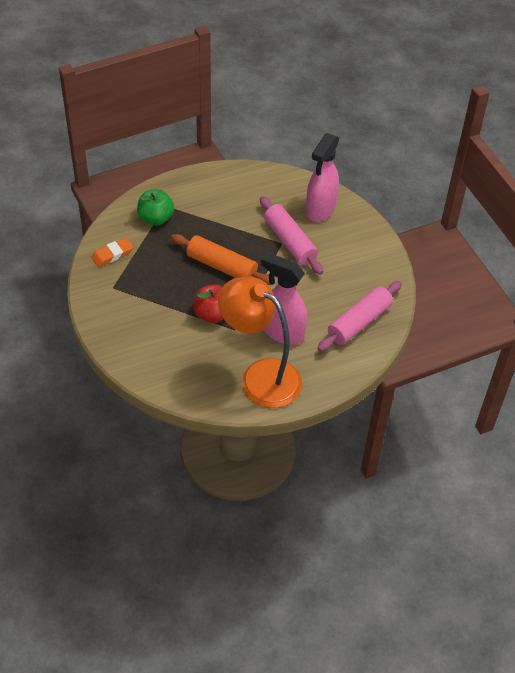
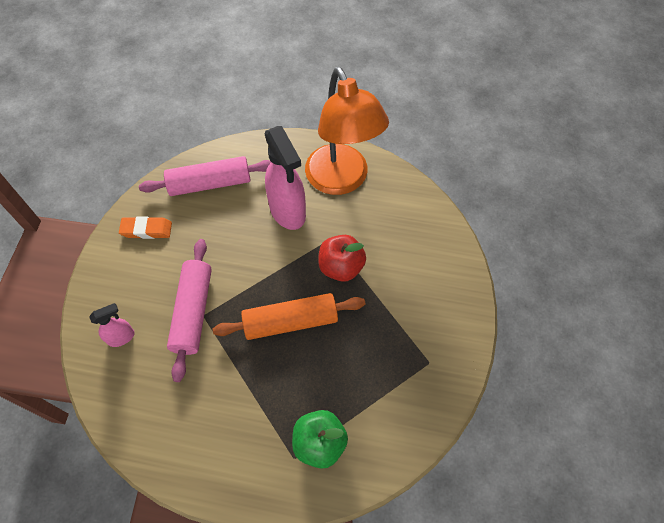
camera: 145 degrees left, 10 degrees up
orange eraser [91,238,133,267] -> orange eraser moved to [119,216,172,239]
orange rolling pin [171,234,273,285] -> orange rolling pin turned 75 degrees counterclockwise [213,293,365,340]
pink spray bottle [306,133,339,222] -> pink spray bottle [89,303,135,347], size x0.50

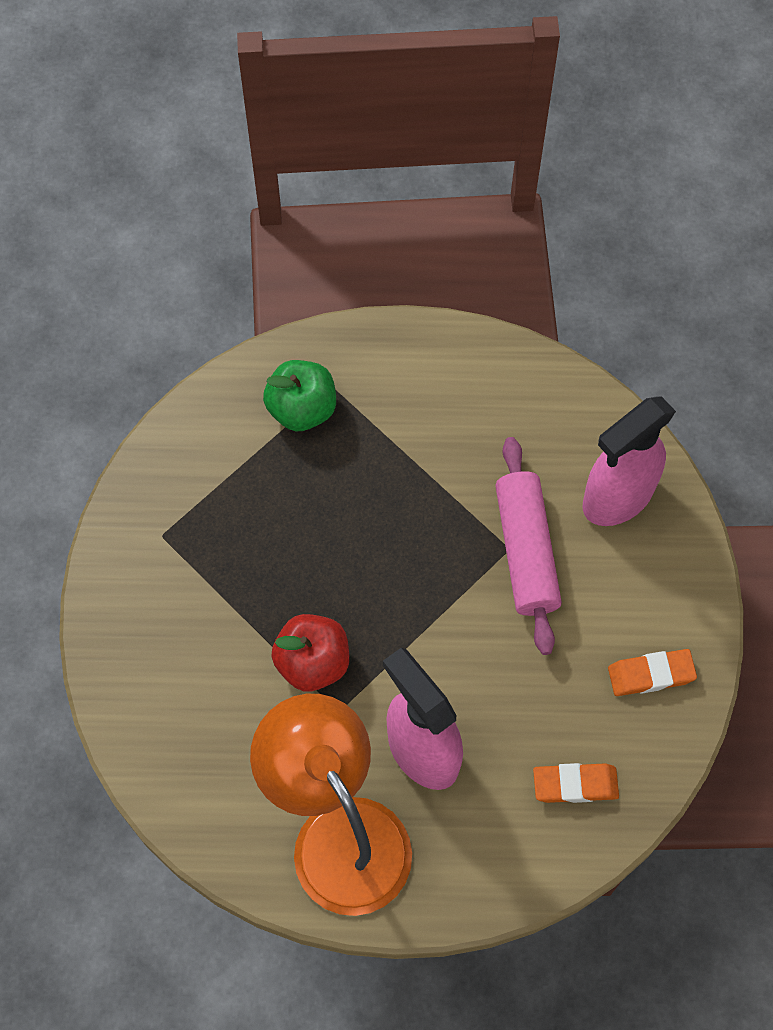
camera: 170 degrees right, 5 degrees up
pink spray bottle [89,303,135,347] -> pink spray bottle [583,396,676,526], size x2.02
pink rolling pin [139,156,271,196] -> orange eraser [533,763,619,803]
orange rolling pin [213,293,365,340] -> none

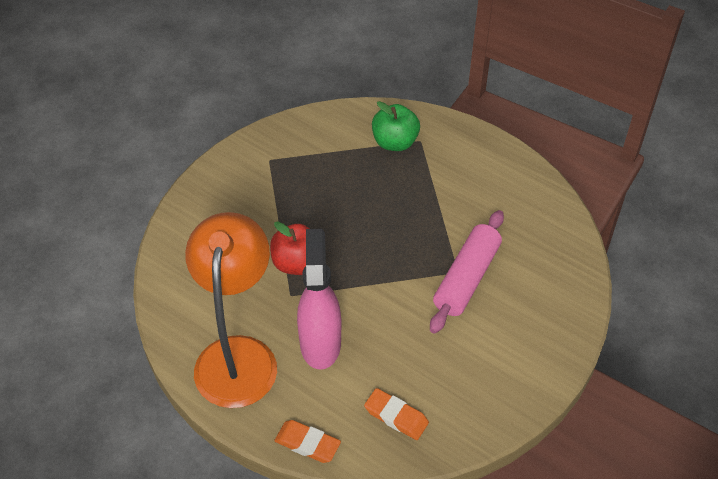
camera: 35 degrees right, 15 degrees down
pink spray bottle [583,396,676,526] -> none
orange eraser [608,649,697,696] -> orange eraser moved to [274,420,341,463]

